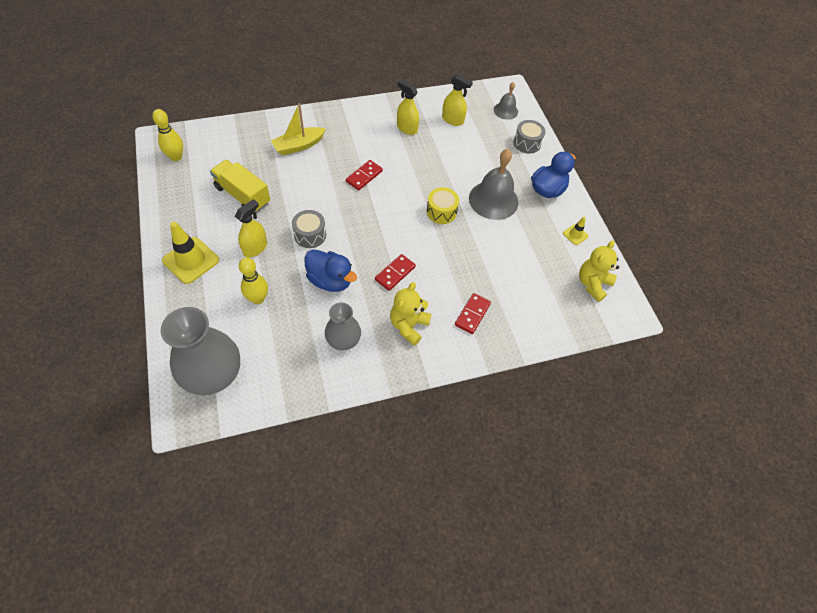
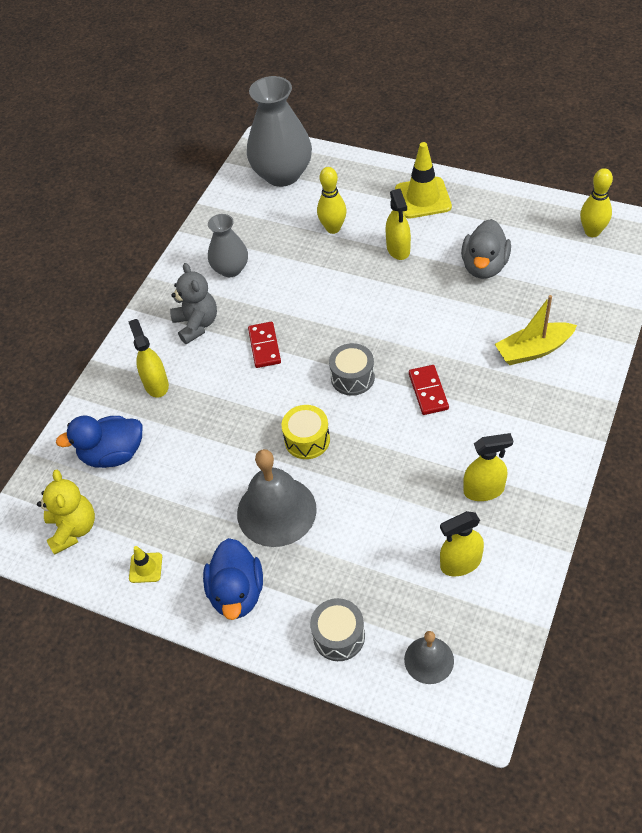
camera: 140 degrees right, 5 degrees down
yellow truck [210,160,270,213] -> grey duck [461,219,511,279]
yellow boat [271,103,326,155] -> yellow boat turned 120 degrees counterclockwise [495,295,577,365]
grey drum [292,210,326,248] -> grey drum moved to [329,343,375,396]
blue duck [304,249,357,292] -> blue duck moved to [56,415,143,468]
yellow teddy bear [390,282,432,345] -> grey teddy bear [170,263,217,344]
red domino [455,293,491,334] -> yellow spray bottle [128,319,169,398]

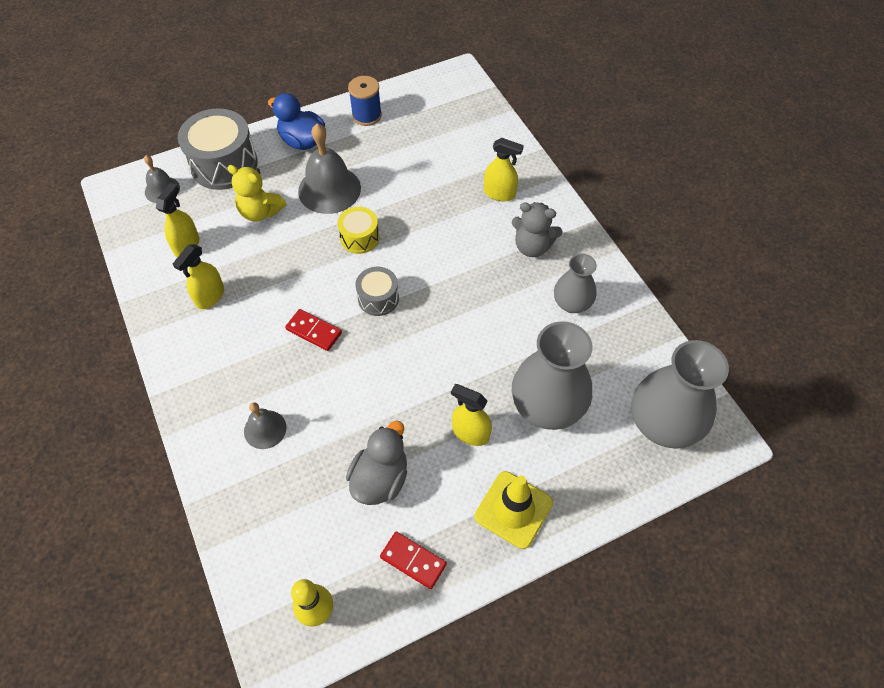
camera: 125 degrees right, 5 degrees up
yellow teddy bear [37,470,95,555] -> yellow teddy bear moved to [227,165,286,221]
blue duck [56,415,143,468] -> none
yellow traffic cone [129,546,162,583] -> blue spool [348,76,382,126]
red domino [248,322,281,368] -> red domino moved to [380,531,447,589]
grey drum [310,598,365,661] -> grey drum [178,108,258,190], size x1.82
yellow bowling pin [317,167,347,234] -> grey vase [512,321,592,430]
grey duck [461,219,511,279] -> grey duck turned 60 degrees clockwise [346,421,407,505]
yellow boat [495,295,577,365] -> grey bell [244,402,286,449]

